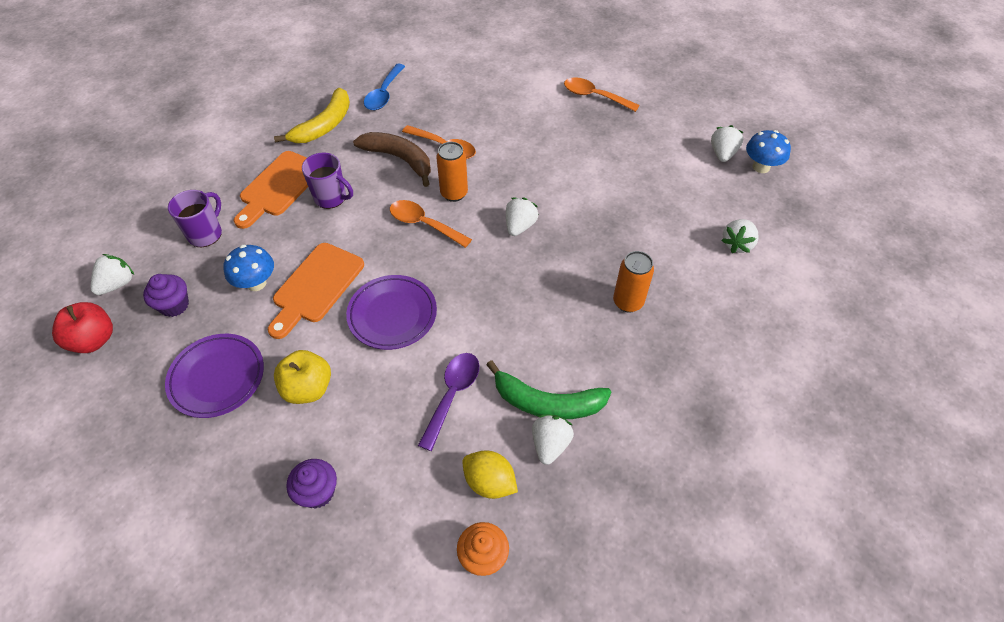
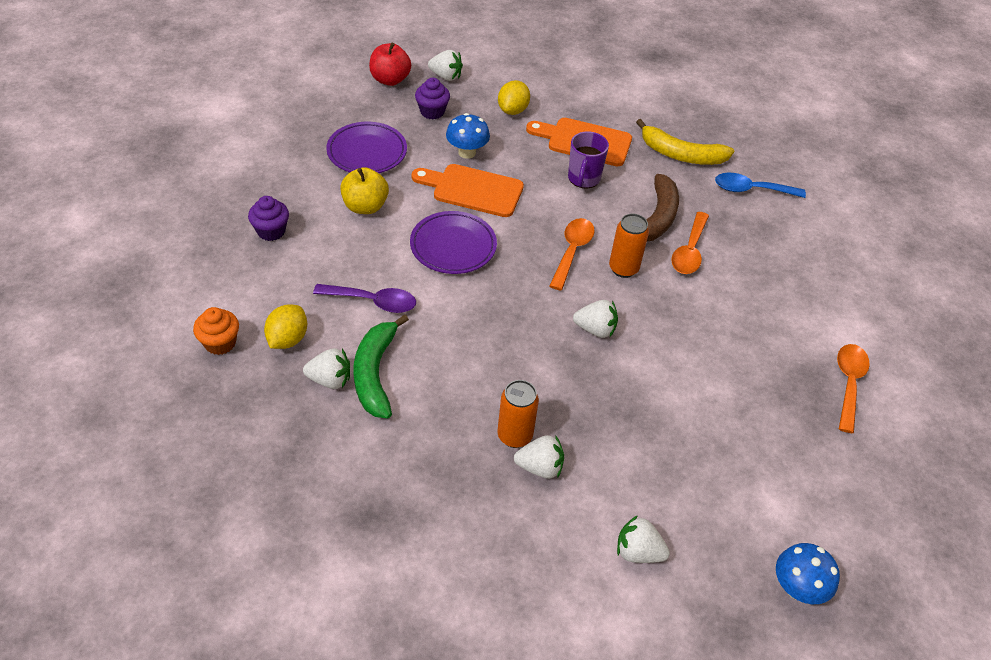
camera: 75 degrees right, 5 degrees down
purple mug [168,190,222,247] -> yellow lemon [498,80,530,115]
white strawberry [711,125,744,162] -> white strawberry moved to [514,435,564,479]

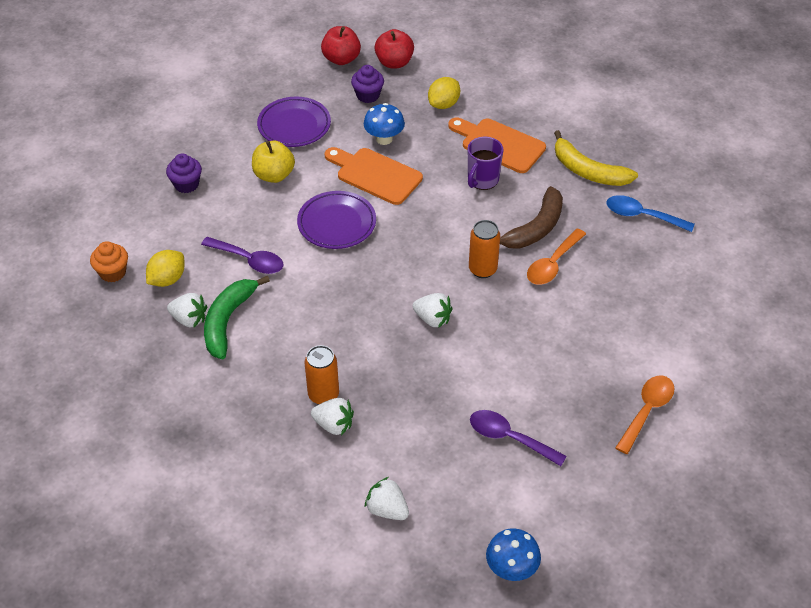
camera: 20 degrees right, 0 degrees up
white strawberry [428,50,463,81] -> red apple [374,29,414,68]
orange spoon [549,218,595,291] -> none
none -> purple spoon [470,410,567,466]

